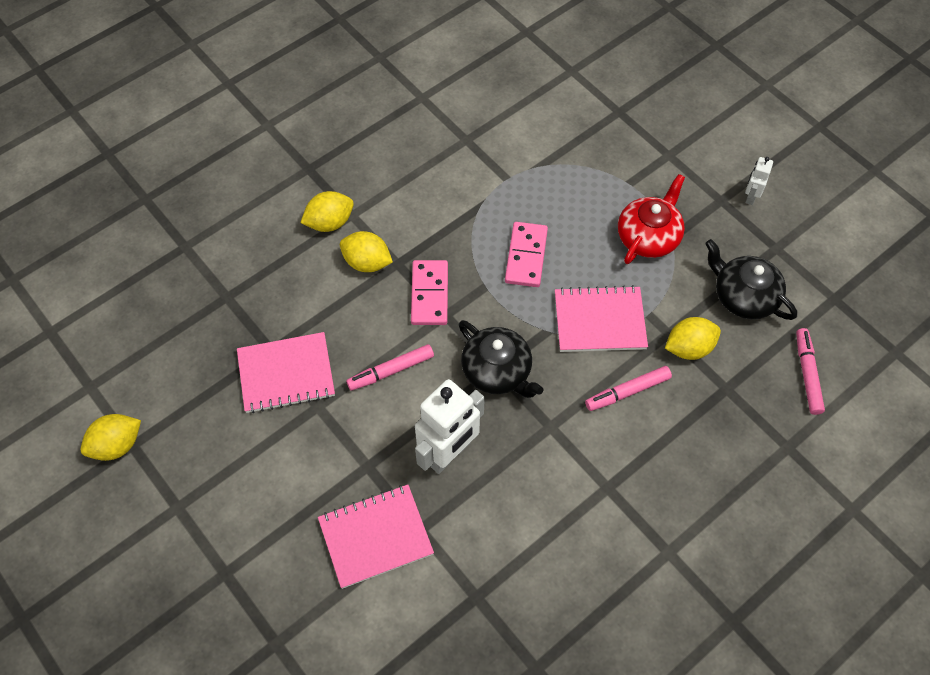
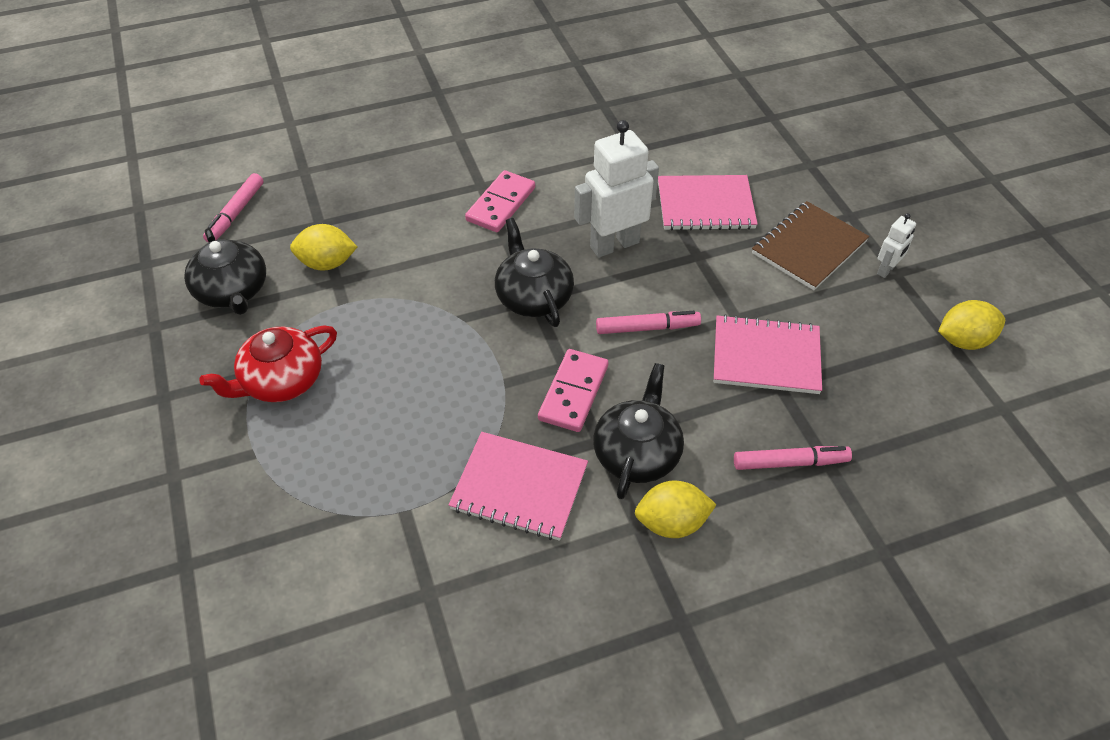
camera: 160 degrees left, 10 degrees down
yellow lemon [340,231,393,272] -> black teapot [593,363,684,500]
pink domino [505,222,548,287] -> pink domino moved to [465,170,535,232]
pink notebook [555,285,648,352] -> pink notebook moved to [449,432,588,541]
pink marker [585,366,672,411] -> pink marker moved to [734,446,852,470]
white robot [745,157,773,205] -> white robot moved to [877,213,916,278]
none -> brown notebook [752,201,869,290]

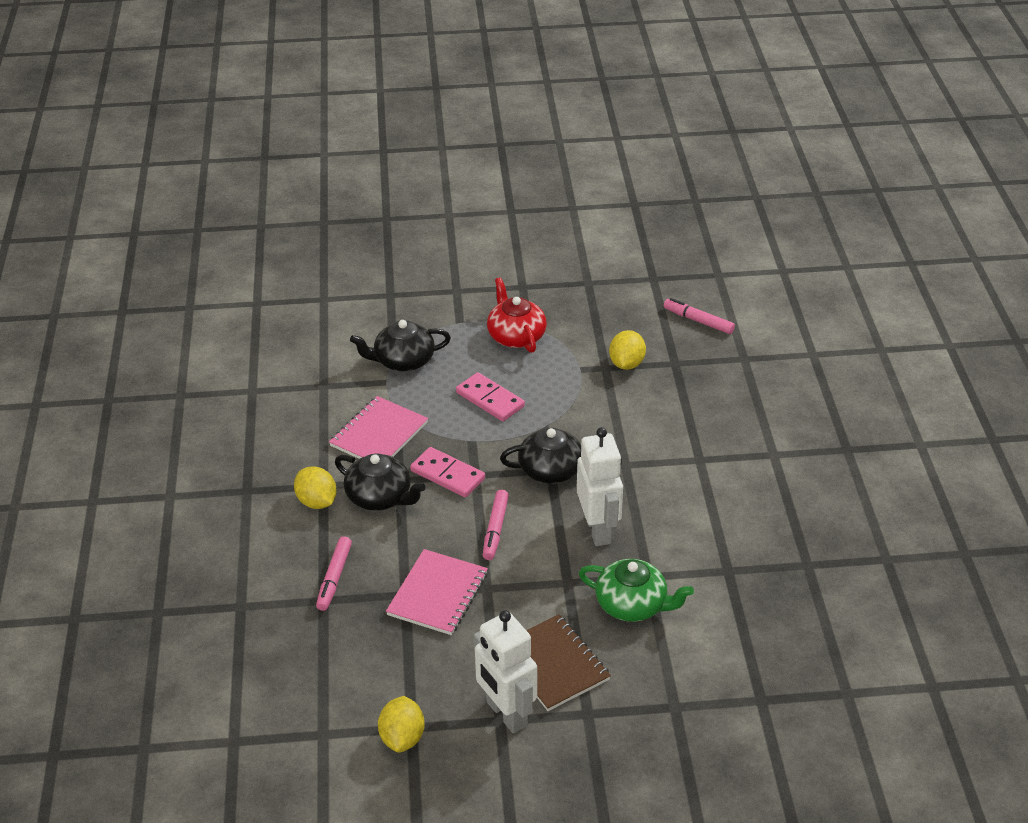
camera: 105 degrees right, 10 degrees down
black teapot [184,228,266,315] -> black teapot moved to [350,320,451,372]
pink domino [465,170,535,232] -> pink domino moved to [456,372,525,421]
yellow lemon [635,481,717,538] -> yellow lemon turned 45 degrees counterclockwise [294,466,337,509]
pink notebook [658,175,758,231] -> green teapot [579,559,694,622]
white robot [877,213,916,278] -> white robot [473,610,537,733], size x2.06

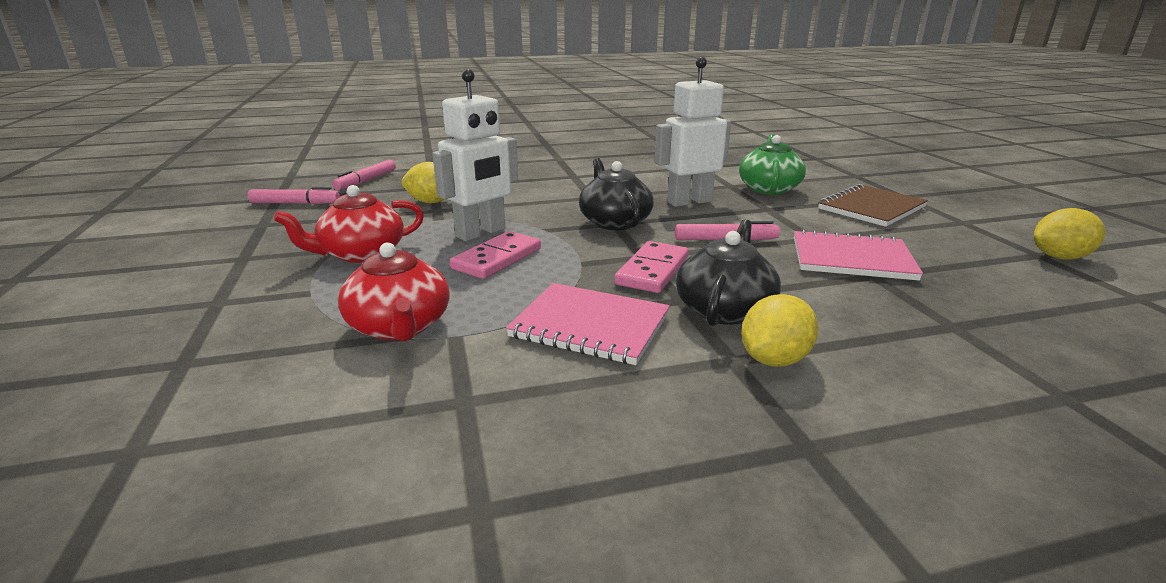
camera: 100 degrees left, 15 degrees down
pink marker [316,536,352,611] -> pink marker moved to [247,187,340,204]
black teapot [350,320,451,372] -> red teapot [338,242,450,341]
white robot [473,610,537,733] -> white robot moved to [433,69,518,241]

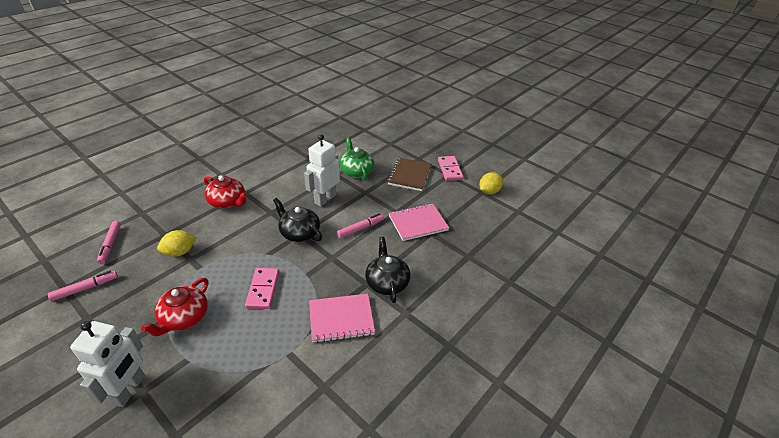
camera: 35 degrees left, 15 degrees up
red teapot [338,242,450,341] -> red teapot moved to [204,175,247,209]
white robot [433,69,518,241] -> white robot moved to [70,321,145,407]
pink domino [614,241,689,293] -> pink domino moved to [438,156,463,181]
yellow lemon [741,294,818,367] -> none

